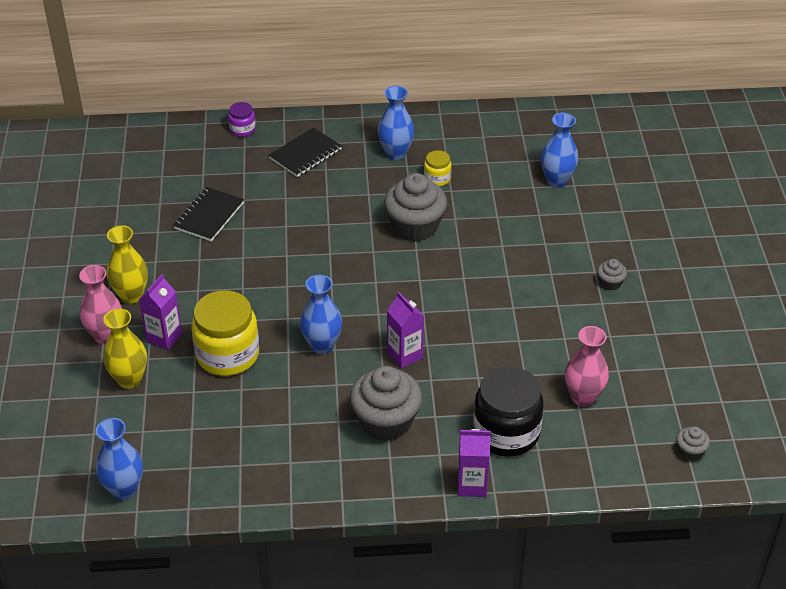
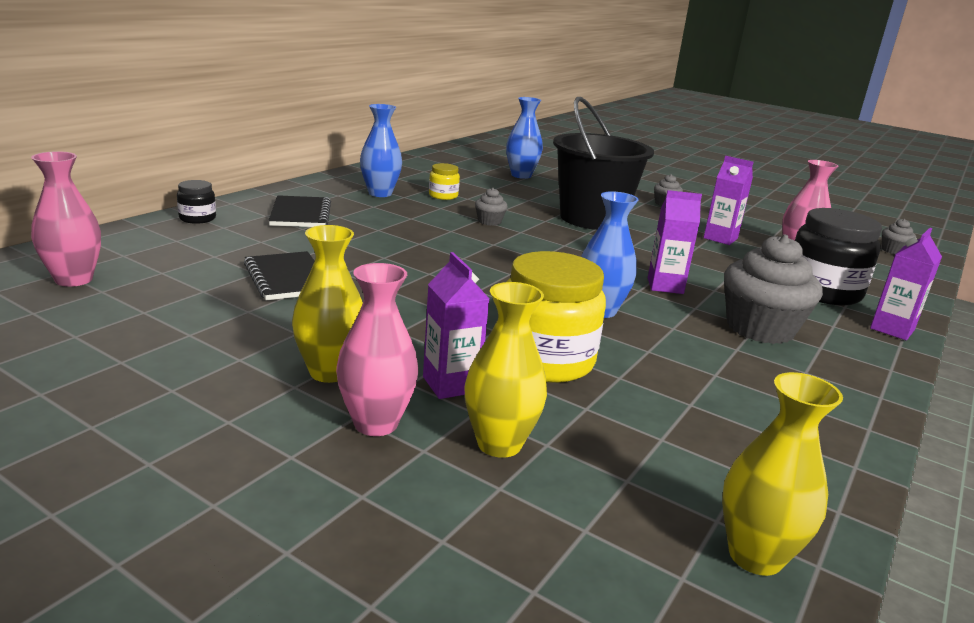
camera: 55 degrees left, 20 degrees down
blue vase [96,418,143,500] -> yellow vase [722,372,843,576]
purple jar [228,102,256,137] -> black jar [177,180,216,224]
grey cupcake [384,173,447,242] -> grey cupcake [475,188,508,226], size x0.46
none -> pink vase [31,151,101,287]
none -> black bucket [553,97,654,230]
none -> purple carton [703,156,753,245]

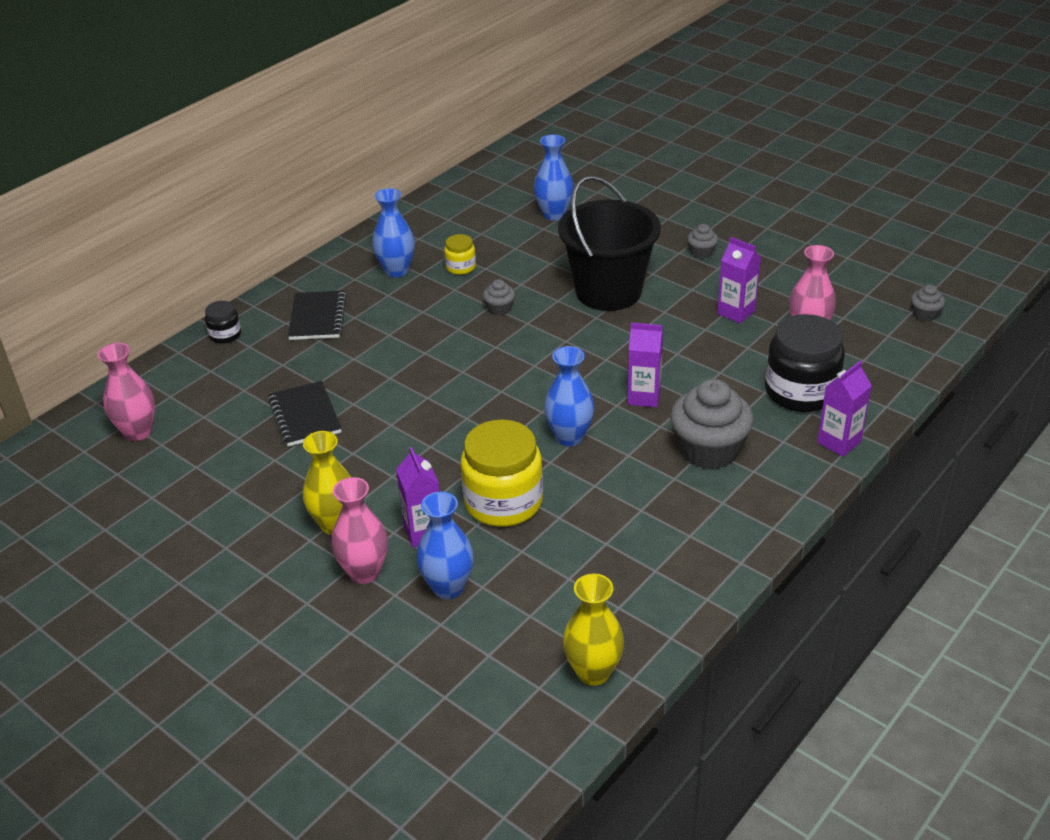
camera: 10 degrees right, 15 degrees up
yellow vase [464,282,547,458] -> blue vase [417,492,473,599]

